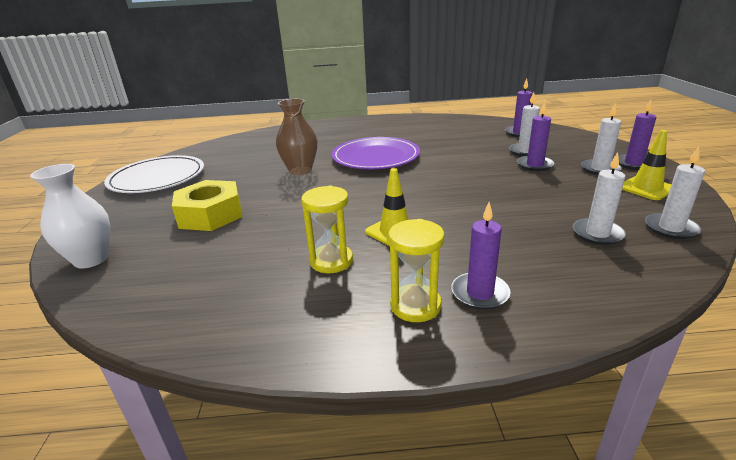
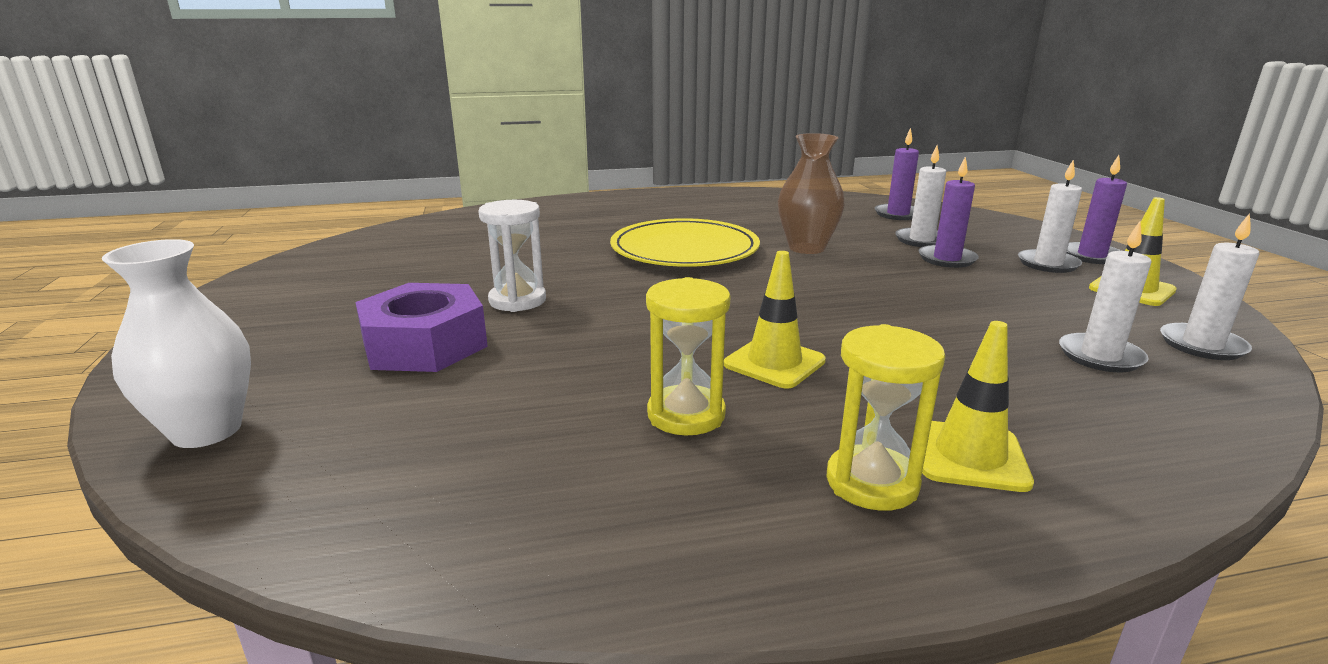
camera: 10 degrees left, 5 degrees down
white plate [104,155,204,193] -> none
yellow nut [172,180,242,231] -> purple nut [355,283,488,372]
brown vase [276,99,317,175] -> brown vase moved to [778,133,845,254]
purple plate [331,137,420,169] -> yellow plate [610,218,760,267]
purple candle [451,202,511,310] -> yellow traffic cone [922,321,1034,492]
none -> white hourglass [478,200,546,312]

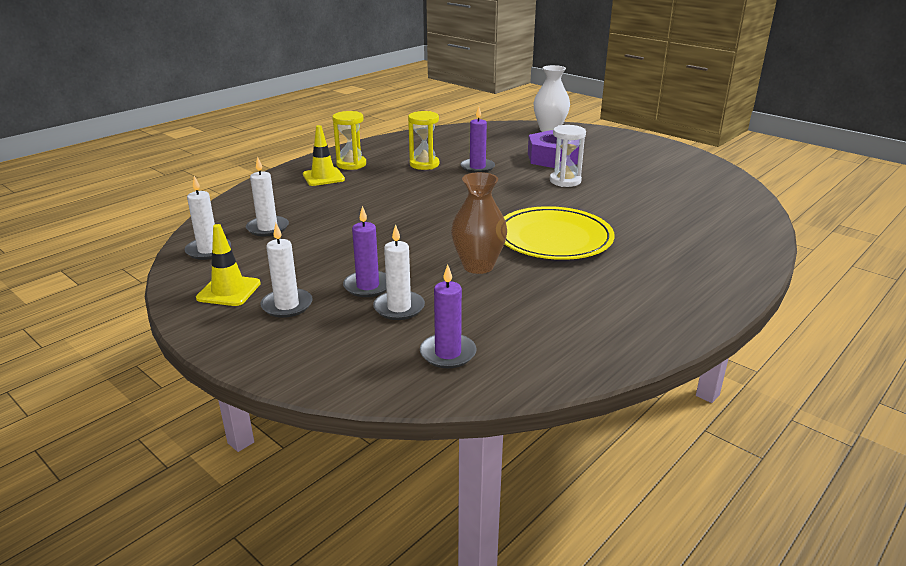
camera: 145 degrees right, 5 degrees up
yellow traffic cone [724,251,826,388] -> none
purple candle [1067,155,1127,264] -> purple candle moved to [460,106,495,173]

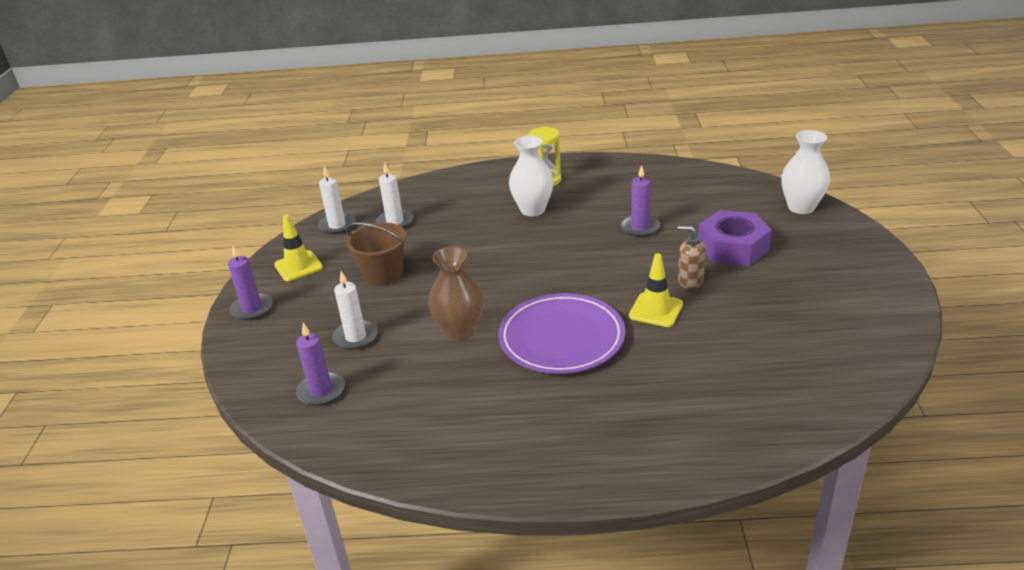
camera: 50 degrees right, 5 degrees up
white candle [260,223,313,318] -> none
yellow traffic cone [303,125,345,186] -> yellow traffic cone moved to [629,253,683,327]
purple candle [343,206,387,297] -> purple candle moved to [228,245,273,320]
yellow hourglass [408,111,439,170] -> none
yellow plate [504,206,615,260] -> purple plate [498,293,625,374]
white hourglass [550,125,586,187] -> brown soap dispenser [677,226,706,289]
none -> brown bucket [346,222,407,286]
none -> white vase [509,136,554,216]

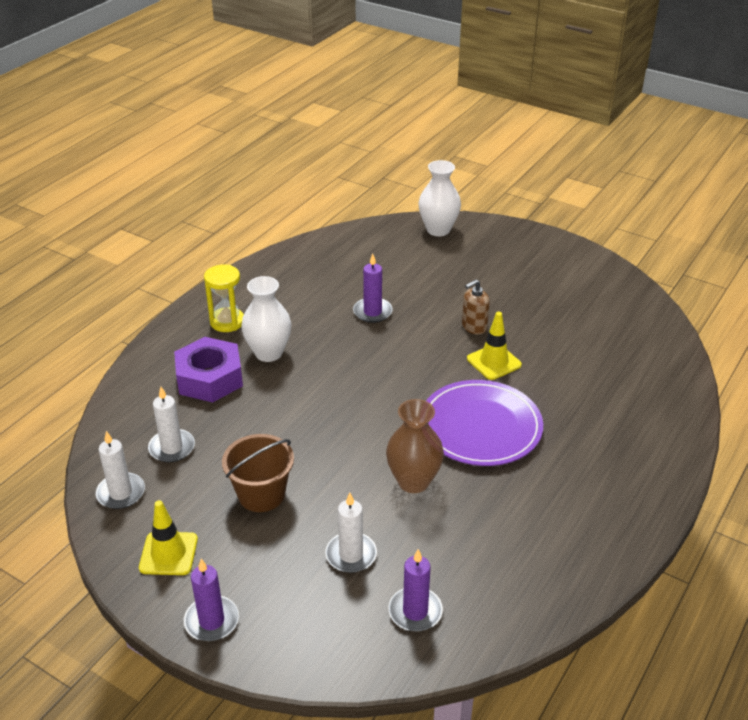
camera: 60 degrees left, 5 degrees up
purple nut [698,210,772,266] -> purple nut moved to [174,337,243,402]

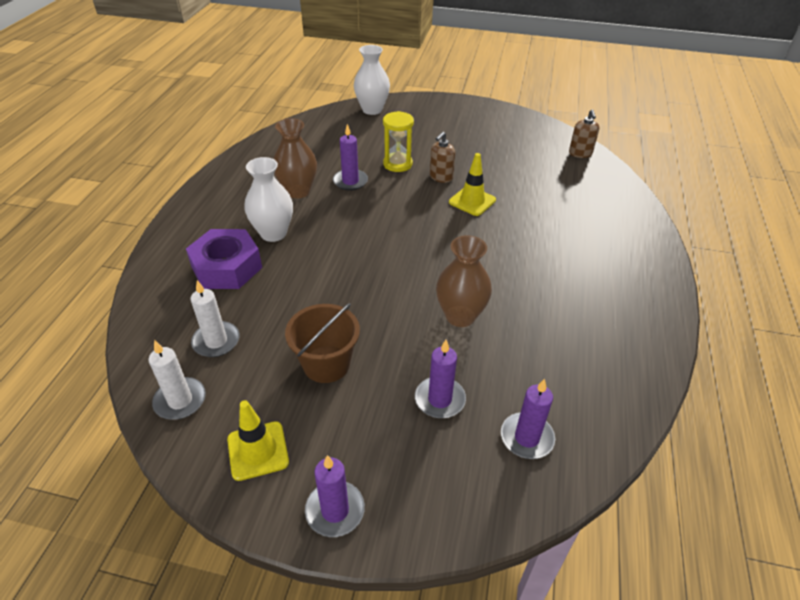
camera: 20 degrees left, 5 degrees up
yellow hourglass [204,264,244,332] -> yellow hourglass moved to [383,111,414,172]
white candle [325,493,377,573] -> purple candle [415,340,466,418]
purple plate [426,380,543,466] -> none
none -> brown vase [273,118,317,198]
none -> brown soap dispenser [569,109,599,158]

